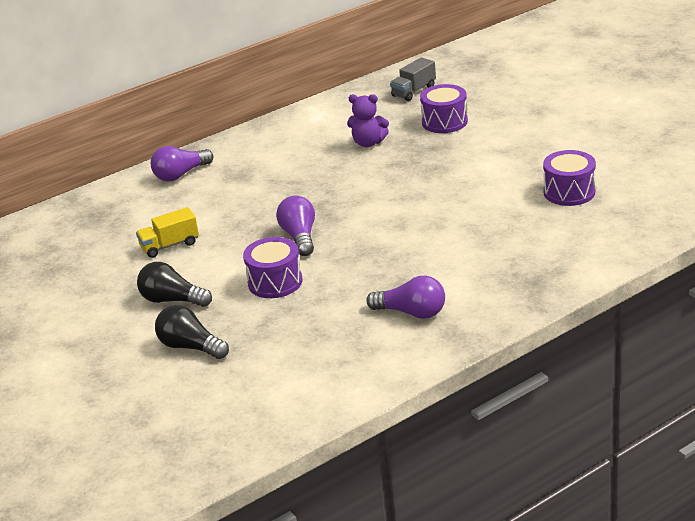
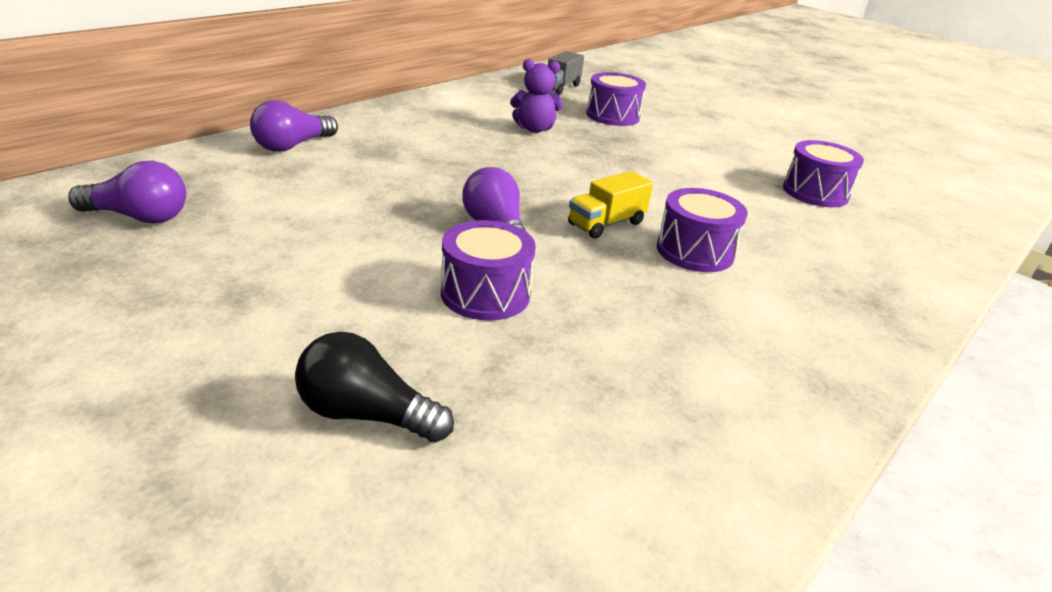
camera: 20 degrees left, 0 degrees up
yellow truck [136,207,199,258] -> yellow truck moved to [568,171,653,239]
black light bulb [137,262,212,307] -> none
purple light bulb [366,276,445,319] -> purple light bulb moved to [68,161,186,224]
none -> purple drum [657,188,748,272]

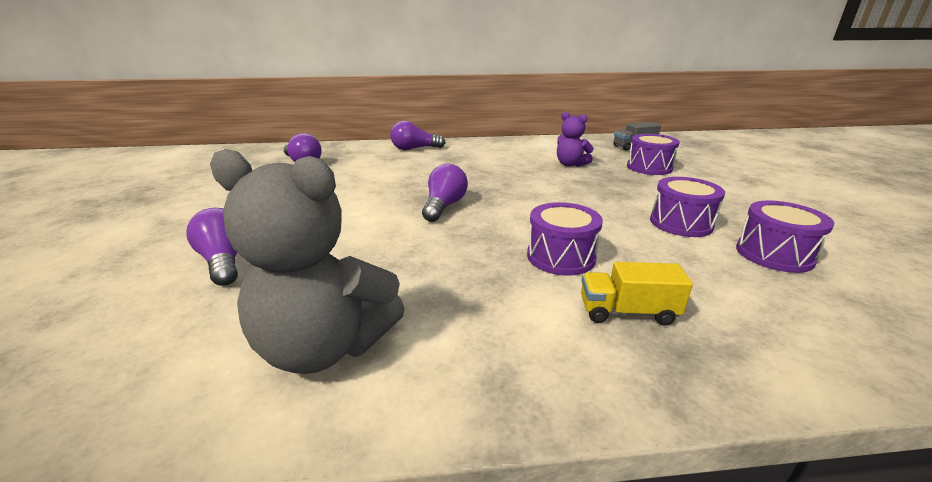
camera: 45 degrees right, 5 degrees down
black light bulb [295,332,454,443] -> purple light bulb [186,208,238,286]
purple drum [441,220,536,321] -> purple drum moved to [650,177,725,237]
yellow truck [568,171,653,239] -> yellow truck moved to [581,262,693,326]
none -> grey teddy bear [210,149,405,374]

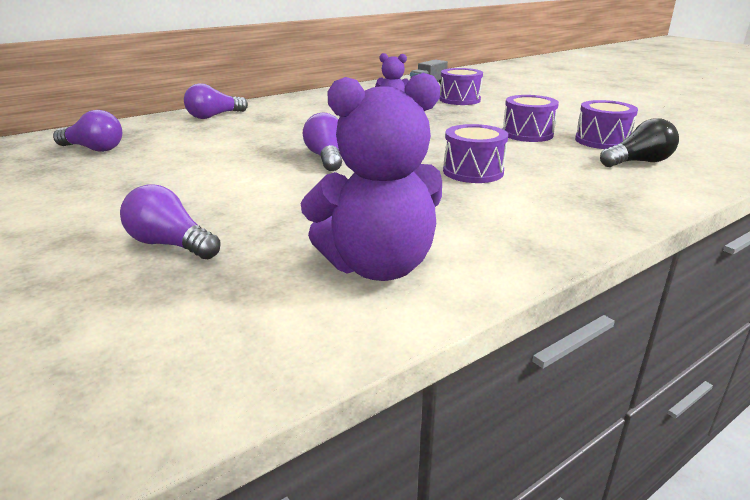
camera: 30 degrees left, 0 degrees up
grey teddy bear [210,149,405,374] -> purple teddy bear [301,73,442,281]
yellow truck [581,262,693,326] -> none
none -> black light bulb [600,118,679,167]

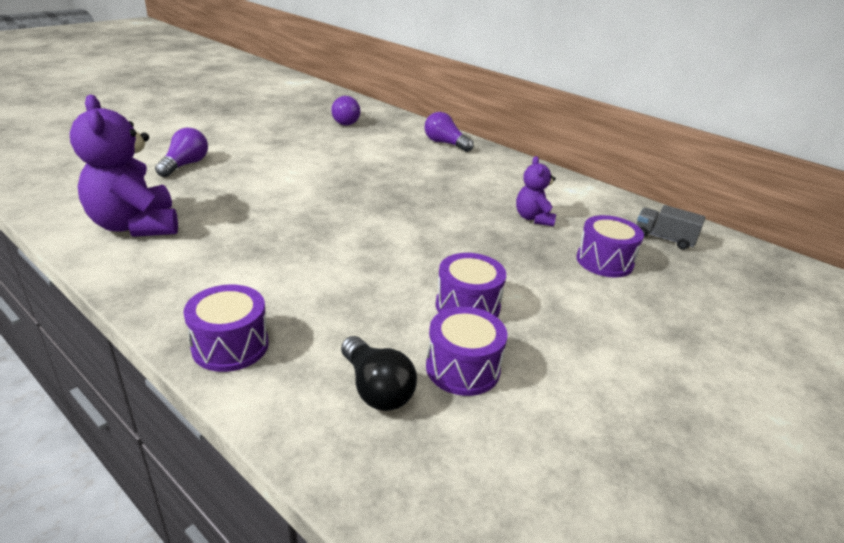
camera: 75 degrees right, 5 degrees up
purple light bulb [303,113,342,171] -> none
purple drum [443,124,508,183] -> purple drum moved to [183,284,269,372]

